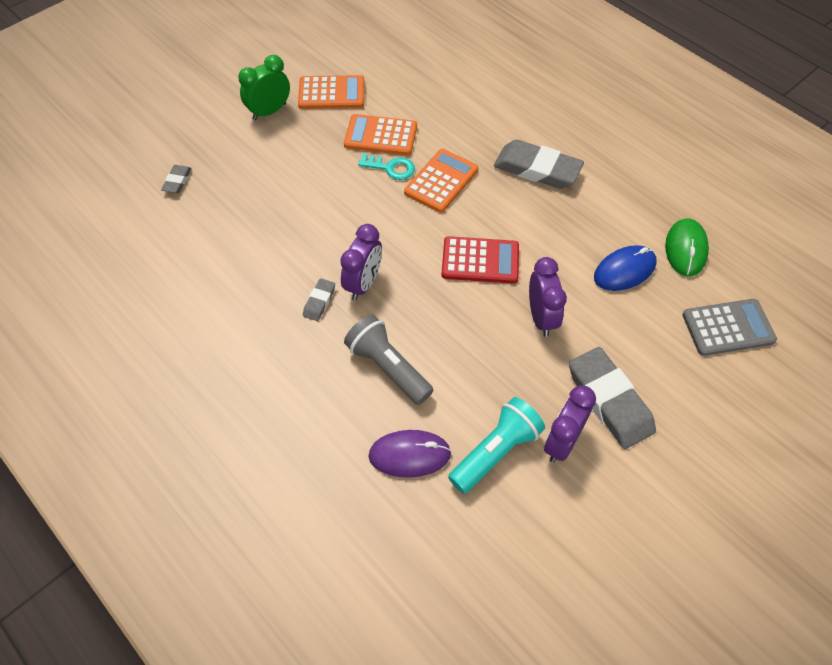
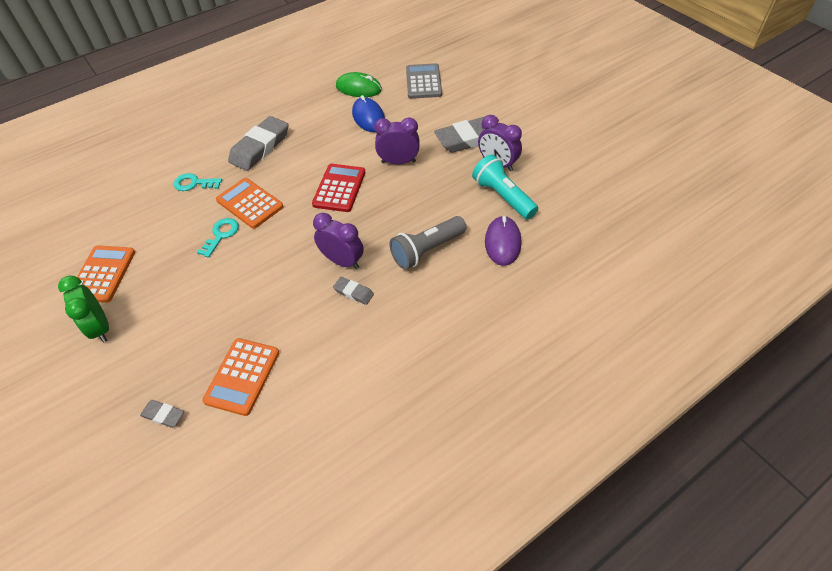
camera: 80 degrees left, 5 degrees down
orange calculator [344,114,417,156] -> orange calculator moved to [202,338,279,416]
none -> turquoise key [174,173,222,191]

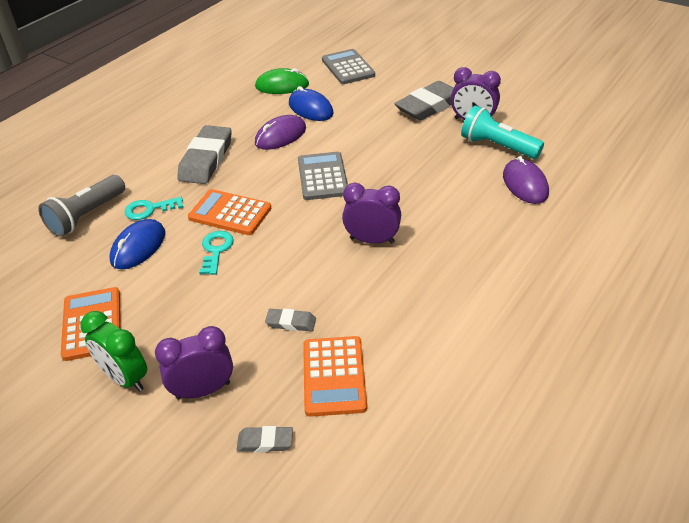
camera: 20 degrees left, 10 degrees down
red calculator [312,164,365,212] -> grey calculator [298,152,348,200]
grey eraser [333,277,374,305] -> grey eraser moved to [265,309,316,331]
purple clock [374,117,419,164] -> purple clock moved to [155,326,233,399]
grey flashlight [389,216,467,270] -> grey flashlight moved to [38,175,125,237]
none -> blue mouse [110,219,165,269]
none -> purple mouse [255,115,306,150]

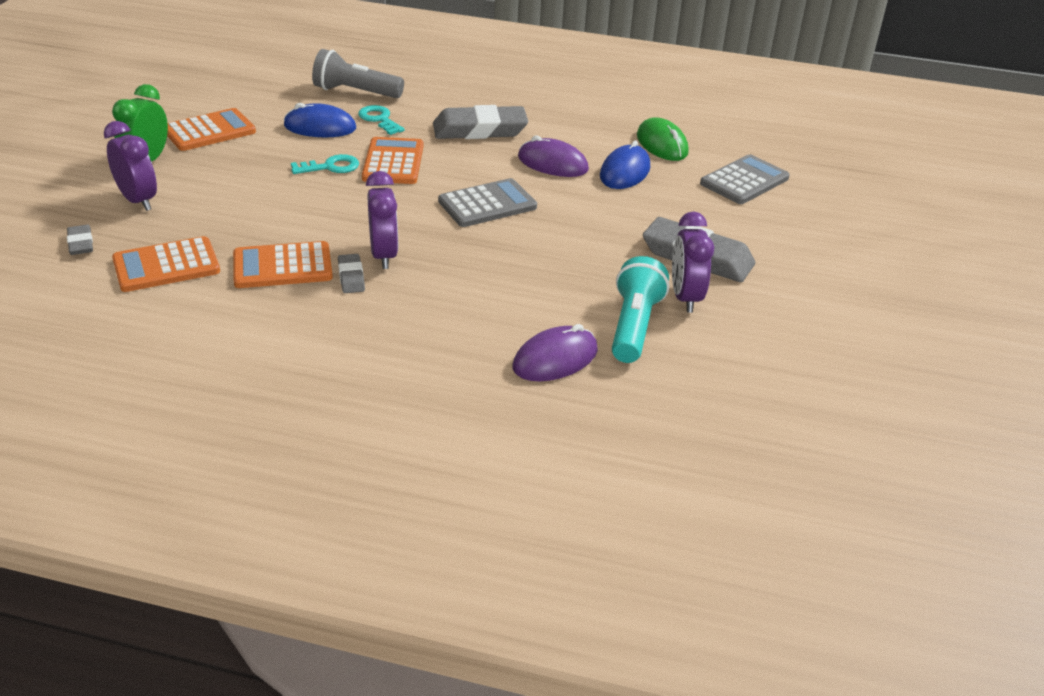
camera: 65 degrees right, 5 degrees down
grey eraser [265,309,316,331] -> grey eraser moved to [338,254,365,293]
none -> orange calculator [233,241,333,288]

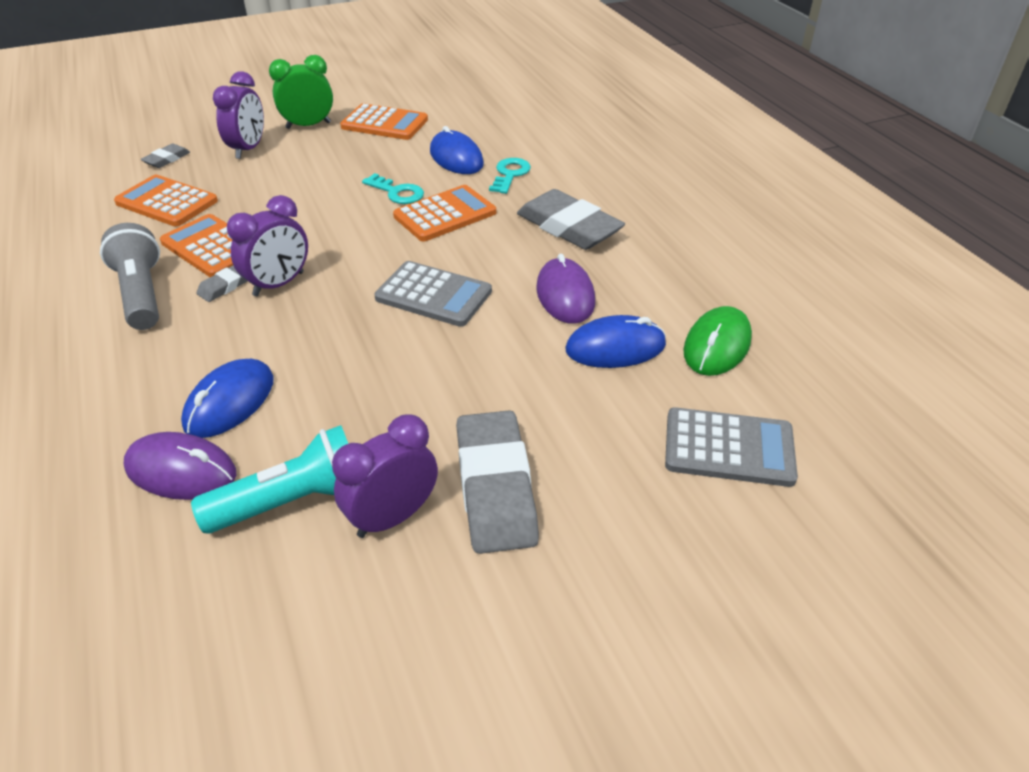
camera: 55 degrees right, 5 degrees up
grey flashlight [312,49,404,98] -> grey flashlight moved to [100,223,160,330]
none -> blue mouse [181,359,274,438]

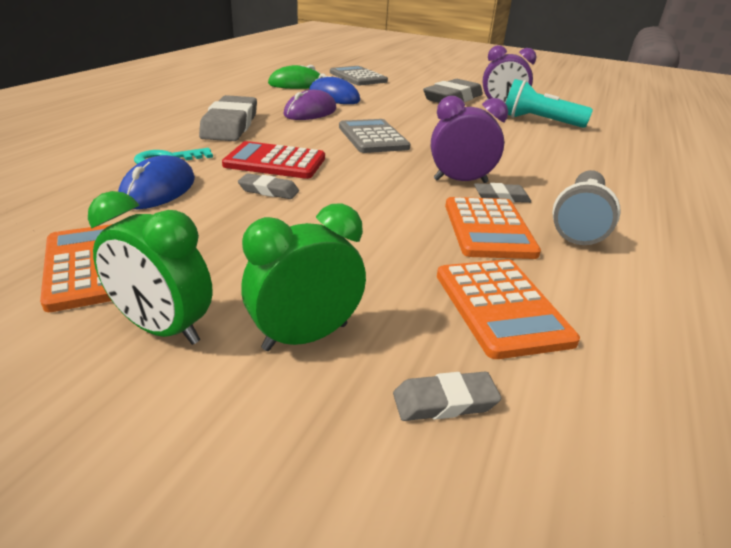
camera: 135 degrees left, 10 degrees down
purple mouse [124,432,236,500] -> none
blue mouse [181,359,274,438] -> none
purple clock [213,71,264,159] -> green clock [241,203,366,351]
turquoise key [362,173,424,204] -> grey eraser [238,173,299,199]
orange calculator [393,185,496,241] -> red calculator [222,141,325,179]

